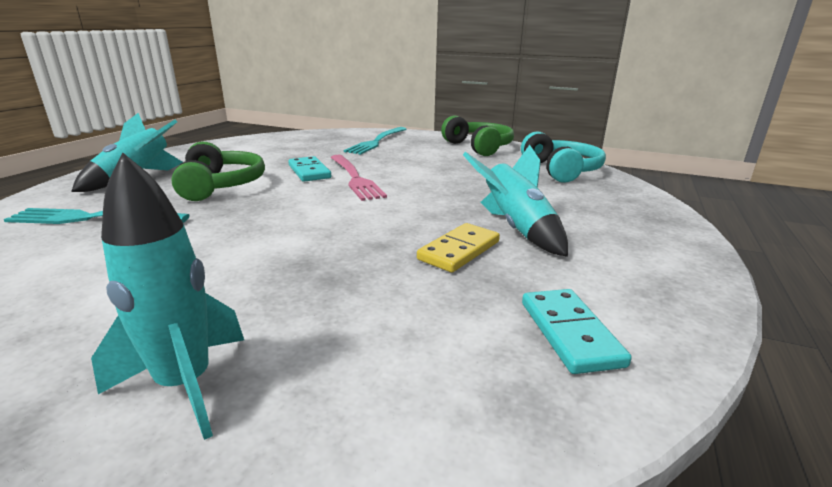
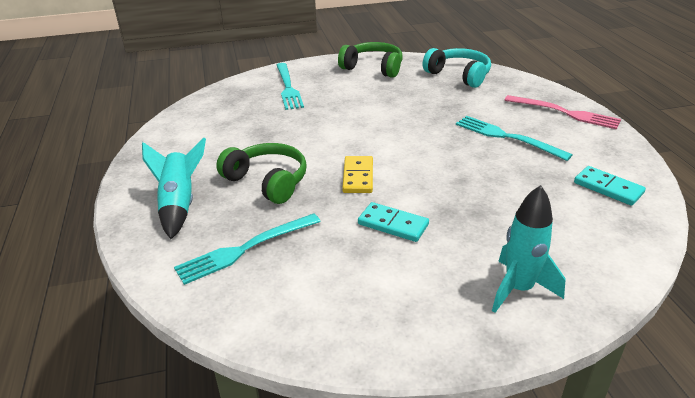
camera: 35 degrees left, 10 degrees up
turquoise domino [288,156,331,182] -> turquoise domino moved to [358,202,429,242]
pink fork [331,155,387,201] -> pink fork moved to [504,95,621,129]
yellow domino [417,223,500,272] -> yellow domino moved to [342,156,373,193]
turquoise rocket [463,145,568,257] -> turquoise fork [456,116,573,161]

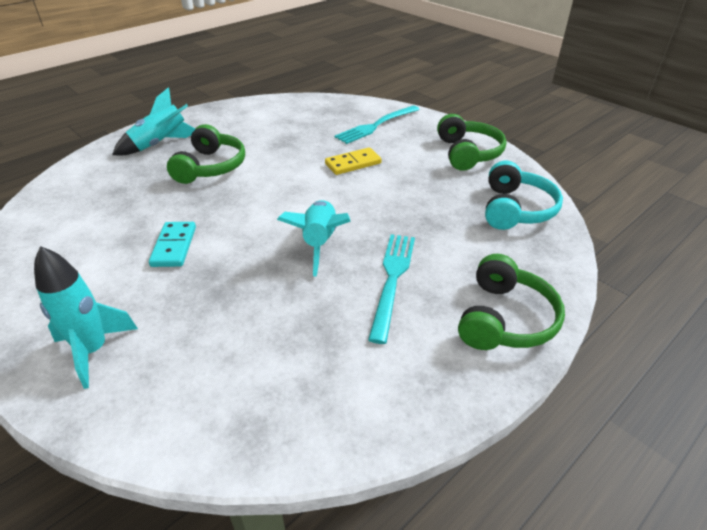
camera: 60 degrees right, 5 degrees up
turquoise fork [174,213,321,285] -> none
yellow domino [342,156,373,193] -> yellow domino moved to [325,147,382,175]
pink fork [504,95,621,129] -> green headphones [458,254,565,350]
turquoise domino [574,166,646,206] -> none
none -> turquoise rocket [277,200,351,276]

